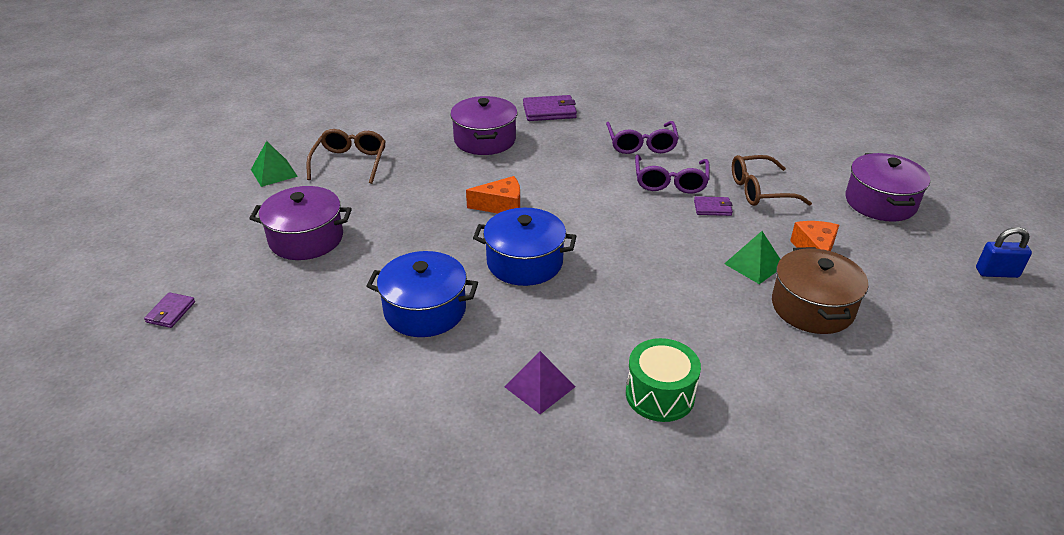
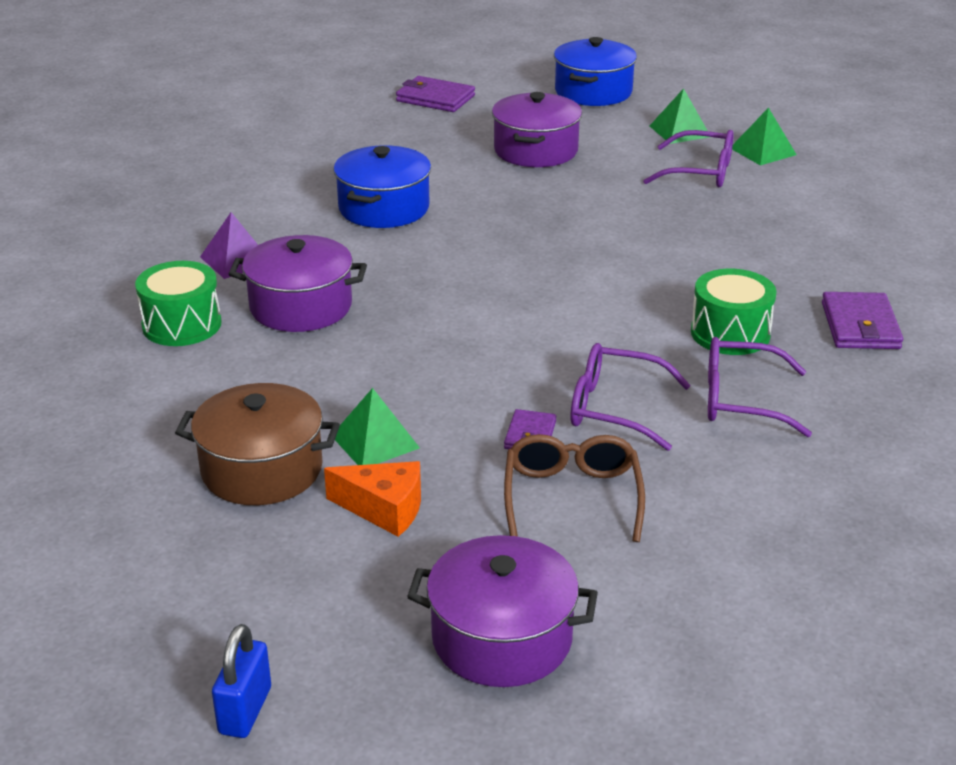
camera: 100 degrees right, 5 degrees down
purple wallet [144,292,195,328] -> purple wallet [396,76,475,112], size x1.69
brown glasses [307,129,386,184] -> purple glasses [643,130,734,187]
purple pot [450,96,517,155] -> purple pot moved to [229,235,367,332]
orange cheese [466,176,520,213] -> none
blue pot [473,208,576,286] -> blue pot moved to [554,37,637,106]
none -> green drum [691,269,776,355]
none -> green pyramid [732,107,797,165]

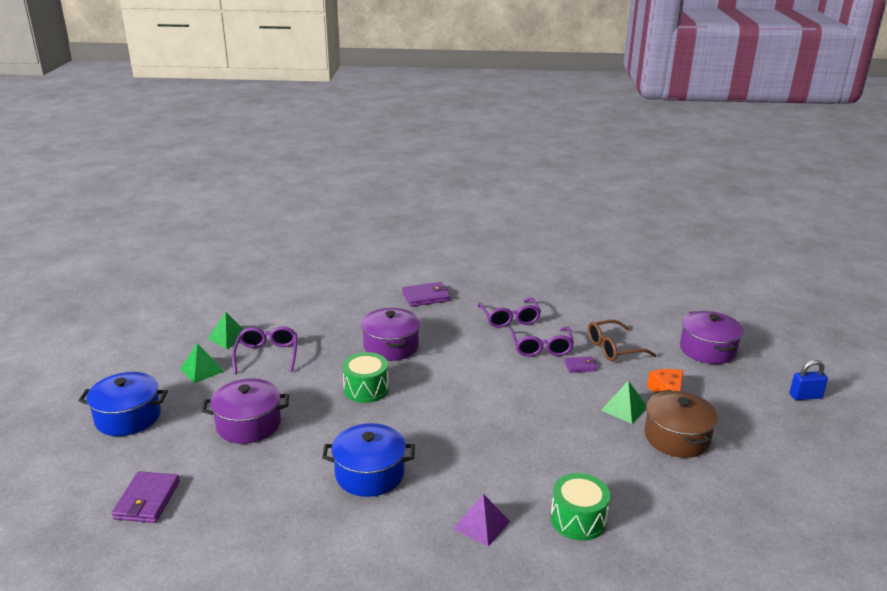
camera: 110 degrees left, 5 degrees down
purple pot [229,235,367,332] -> purple pot moved to [361,308,420,361]
green drum [691,269,776,355] -> green drum moved to [342,352,389,403]

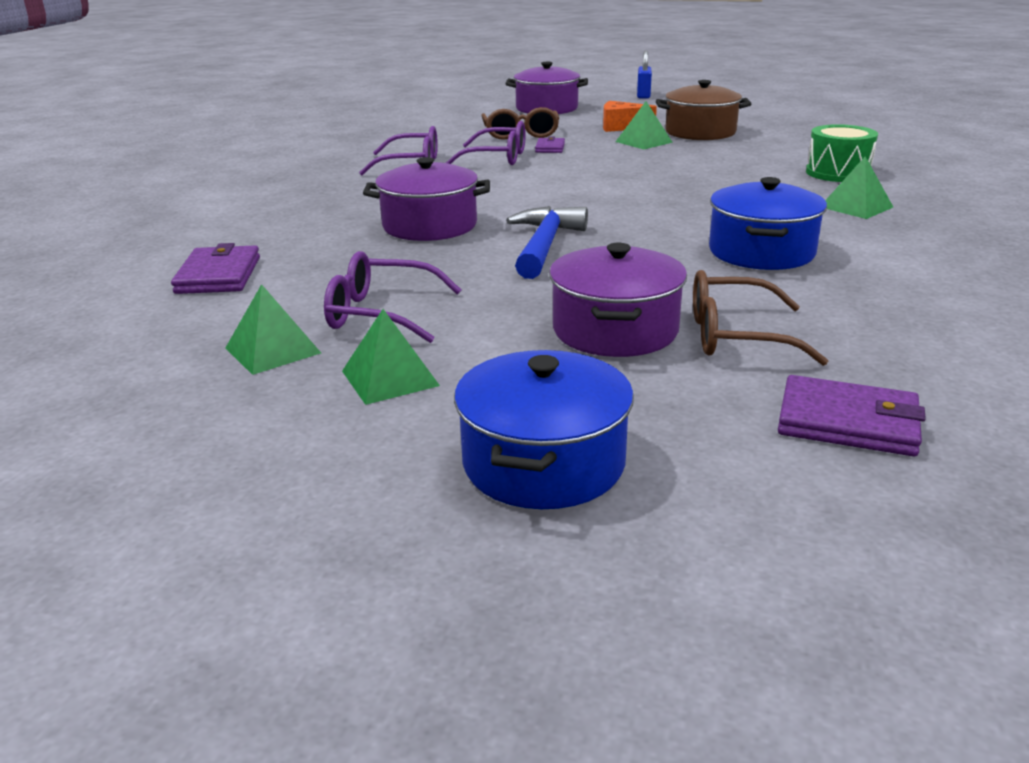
camera: 75 degrees left, 0 degrees up
green drum [342,352,389,403] -> blue hammer [506,206,588,279]
purple wallet [402,282,450,307] -> purple wallet moved to [171,243,260,294]
purple pyramid [453,494,510,547] -> green pyramid [825,156,893,219]
none -> brown glasses [693,270,828,366]

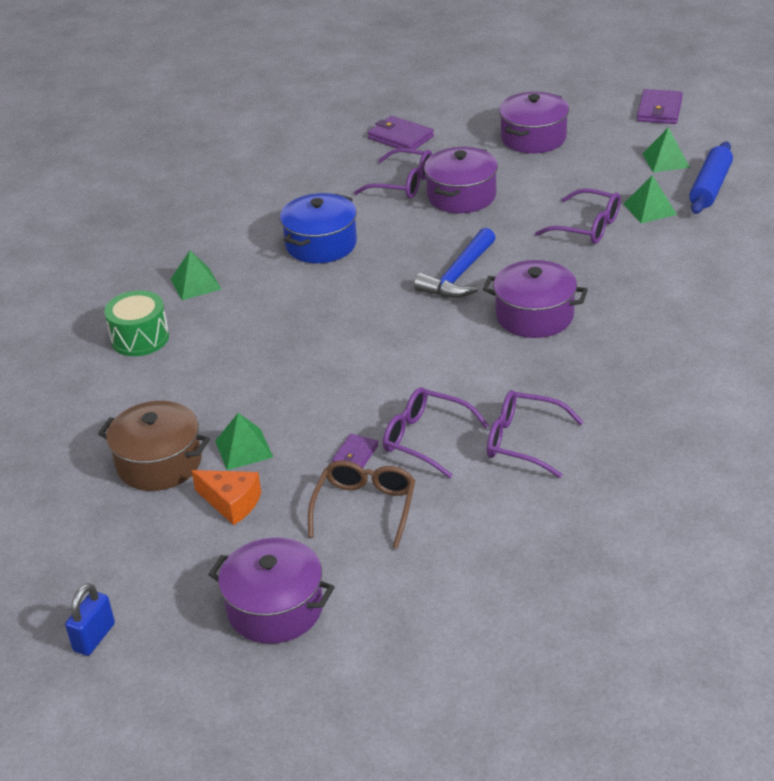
camera: 160 degrees left, 10 degrees up
purple wallet [171,243,260,294] -> purple wallet moved to [637,89,683,124]
green pyramid [342,309,440,405] -> green pyramid moved to [642,127,690,172]
blue pot [454,350,634,509] -> purple pot [499,92,569,153]
brown glasses [693,270,828,366] -> purple glasses [354,148,433,198]
none -> blue rolling pin [689,142,733,214]

